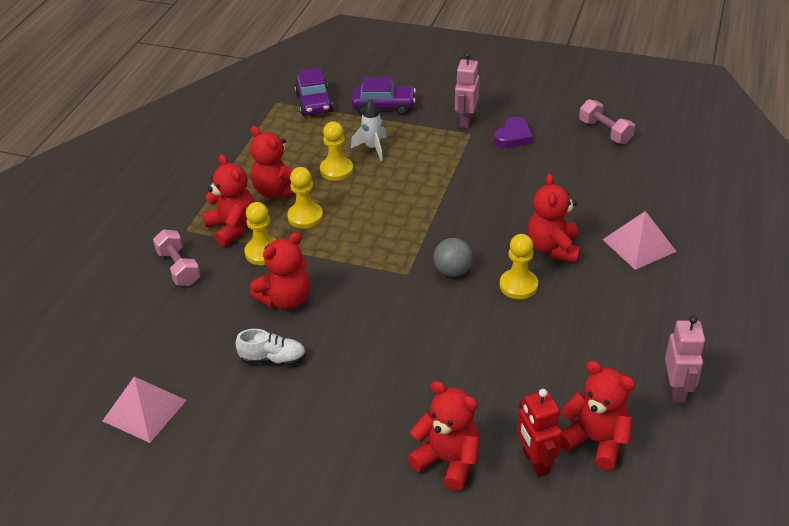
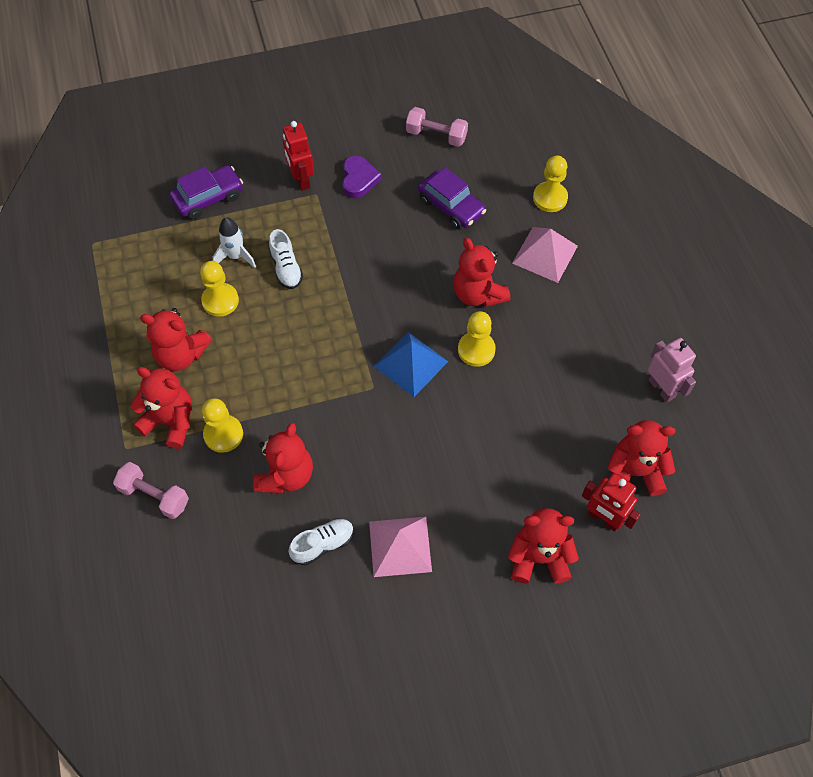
camera: 35 degrees left, 20 degrees up
pink pyramid [103,377,187,443] -> pink pyramid moved to [369,517,432,577]
yellow pawn [287,167,323,229] -> yellow pawn moved to [533,156,568,212]
purple car [294,68,334,116] -> purple car moved to [418,167,486,229]
grey ball [434,238,473,277] -> blue pyramid [374,332,448,397]
pink robot [455,53,479,128] -> red robot [283,121,314,191]
none -> white shoe [269,229,303,289]

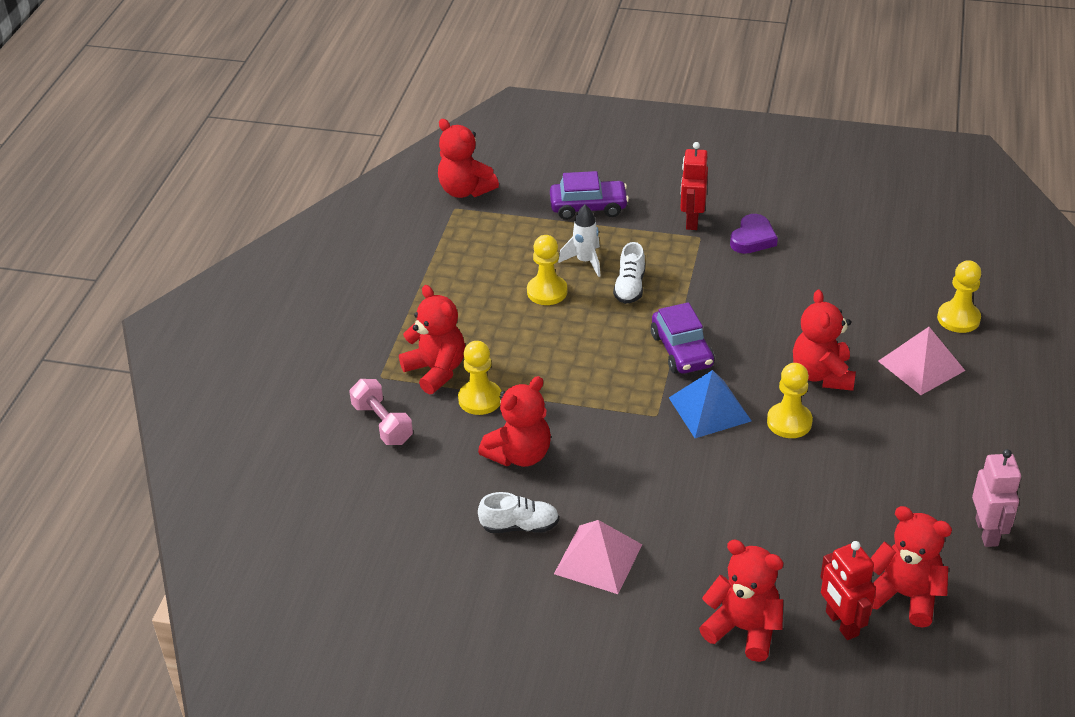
camera: 30 degrees right, 20 degrees down
red teddy bear [140,308,212,371] -> red teddy bear moved to [438,119,499,198]
pink dumbbell [406,107,468,147] -> none
purple car [418,167,486,229] -> purple car moved to [651,302,715,374]

